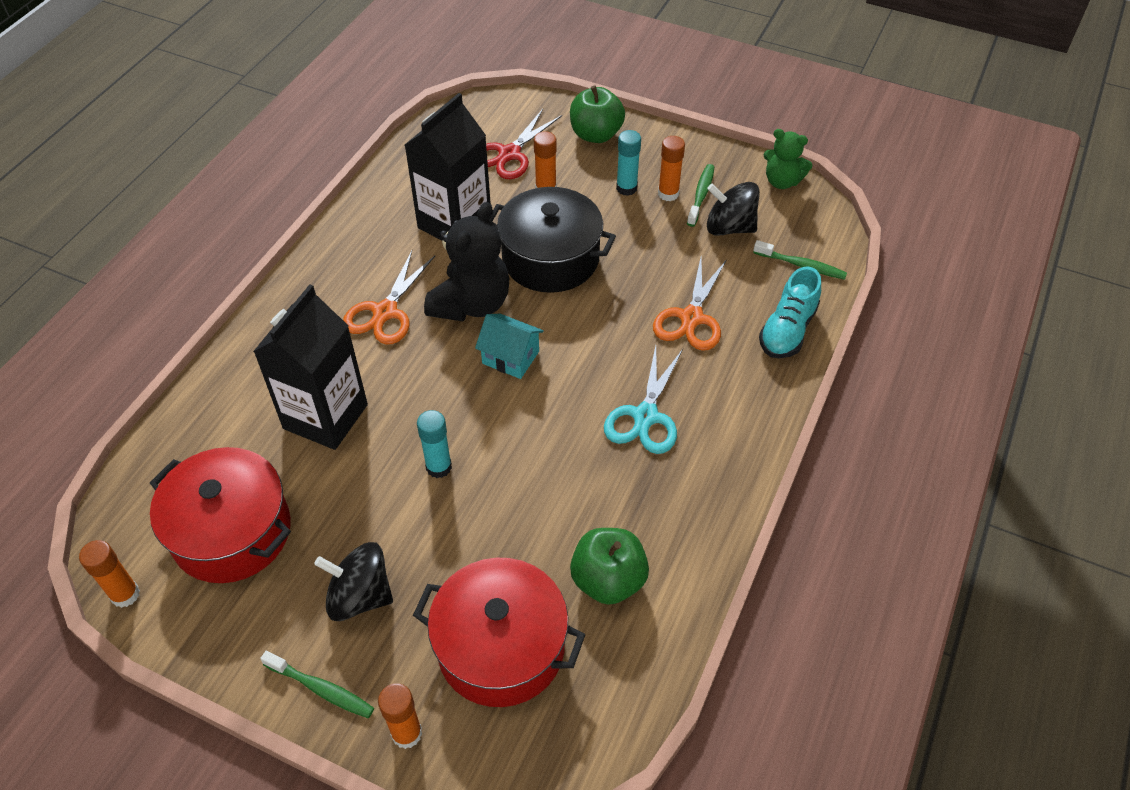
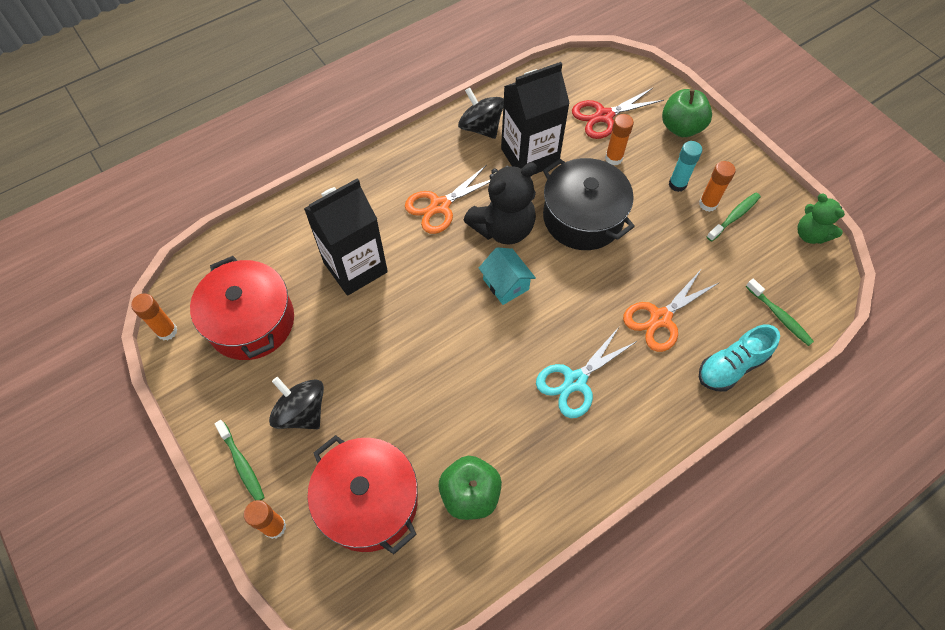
camera: 30 degrees right, 10 degrees up
turquoise glue stick [417,410,452,478] -> none
black spinning top [707,182,760,236] -> black spinning top moved to [458,88,504,139]

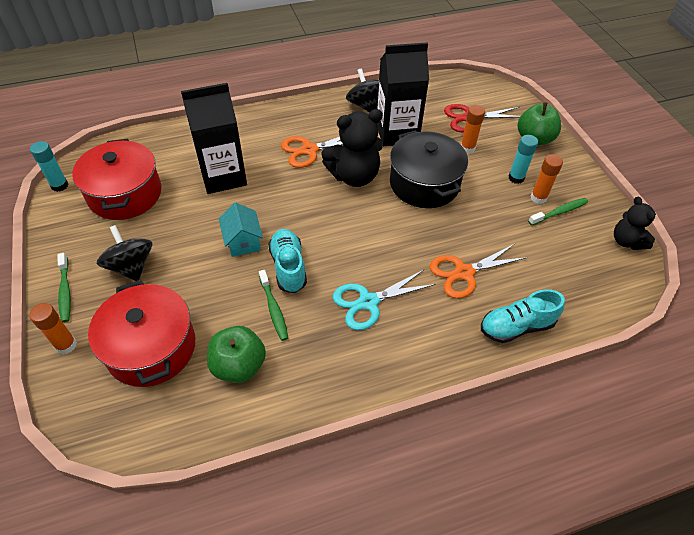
camera: 15 degrees right, 10 degrees down
orange glue stick [131,293,177,340] -> turquoise glue stick [30,141,68,192]
turquoise house [479,247,536,305] -> turquoise house moved to [219,202,263,257]
green toothbrush [746,279,814,346] -> green toothbrush moved to [259,270,288,341]
green teddy bear [798,193,845,244] -> black teddy bear [614,197,656,250]
none -> turquoise shoe [268,229,307,293]

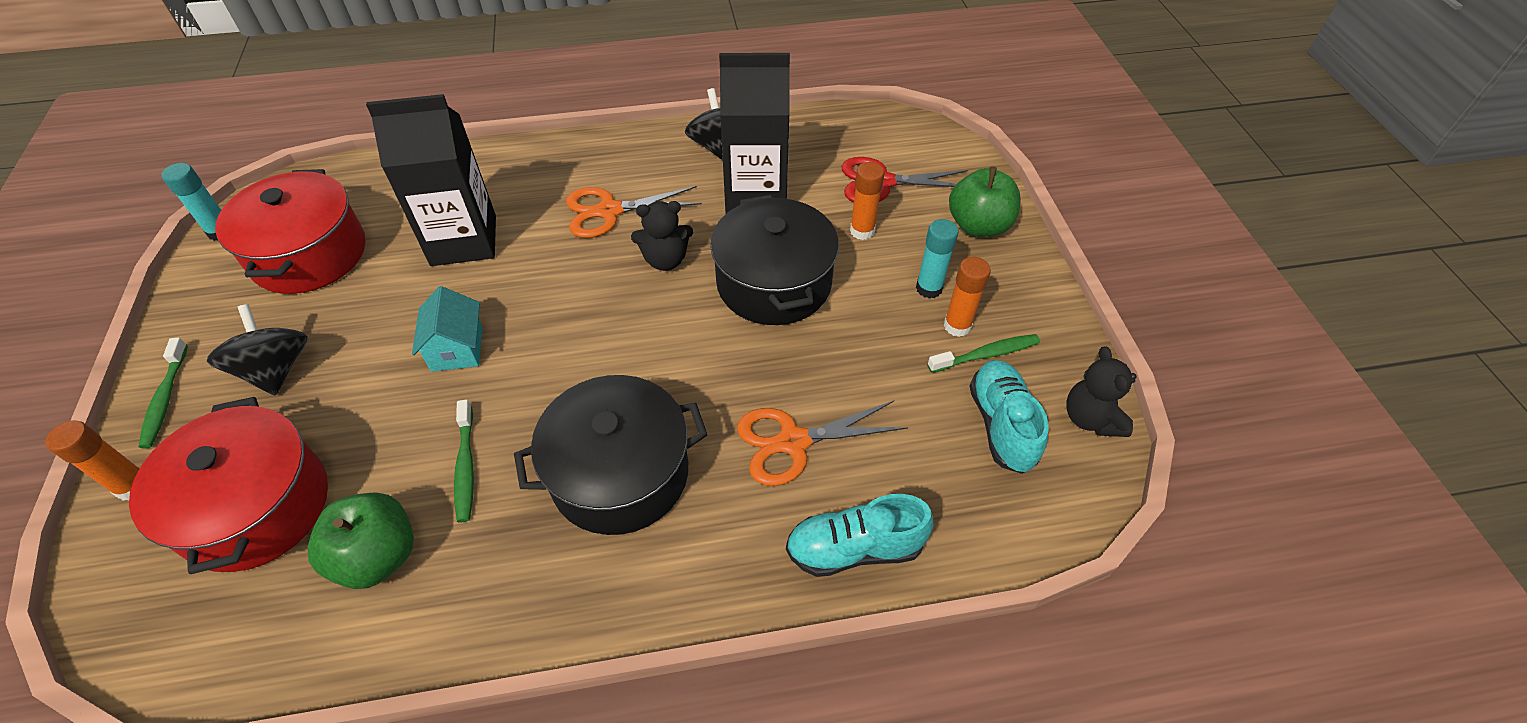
camera: 10 degrees right, 0 degrees up
turquoise shoe [268,229,307,293] -> turquoise shoe moved to [970,360,1049,474]
black teddy bear [321,109,383,187] -> black teddy bear [631,201,693,271], size x0.60
turquoise scissors [333,269,436,330] -> black pot [514,375,707,535]

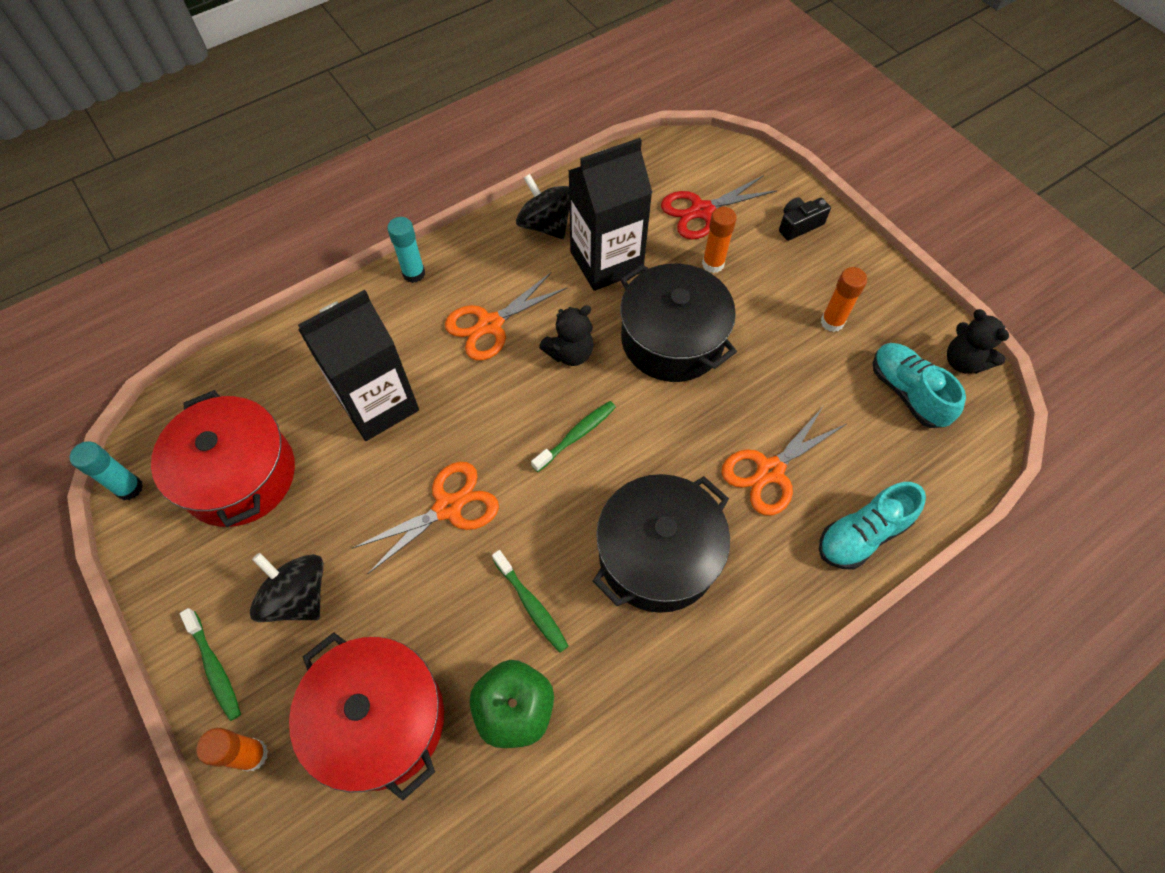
camera: 25 degrees left, 10 degrees up
turquoise house [412,286,483,372] -> orange scissors [352,462,499,574]
turquoise glue stick [916,219,959,299] -> turquoise glue stick moved to [387,217,425,283]
green toothbrush [927,334,1040,373] -> green toothbrush moved to [531,401,616,472]
green apple [949,166,1021,237] -> black camera [779,197,831,241]

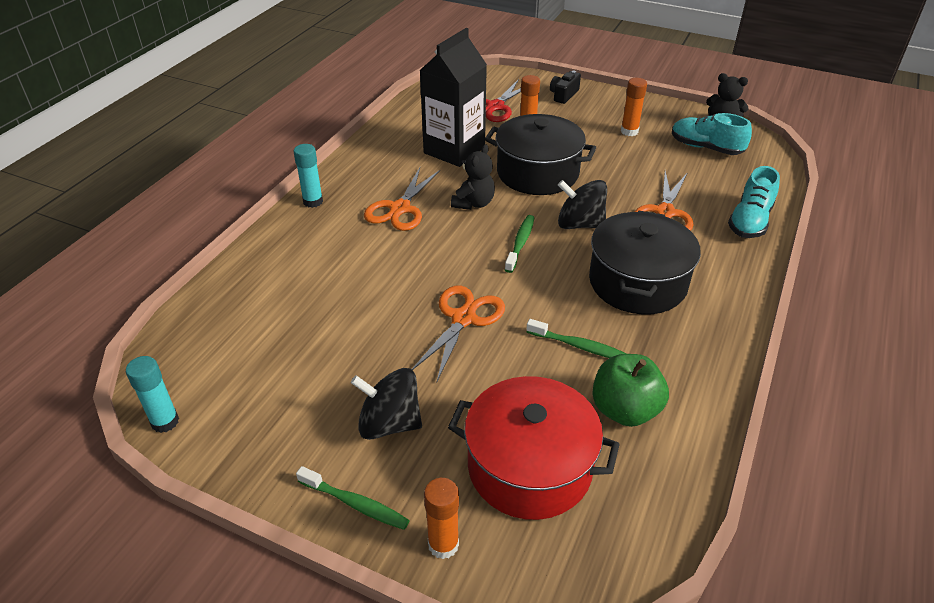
camera: 30 degrees left, 20 degrees down
red pot [151,390,295,527] -> none
black carton [298,290,419,441] -> none
black spinning top [516,174,570,239] -> black spinning top moved to [558,180,607,229]

